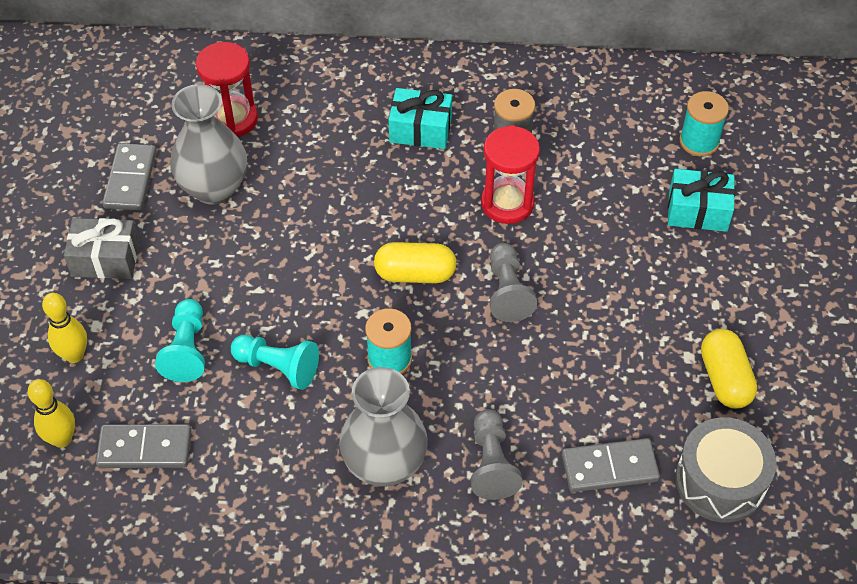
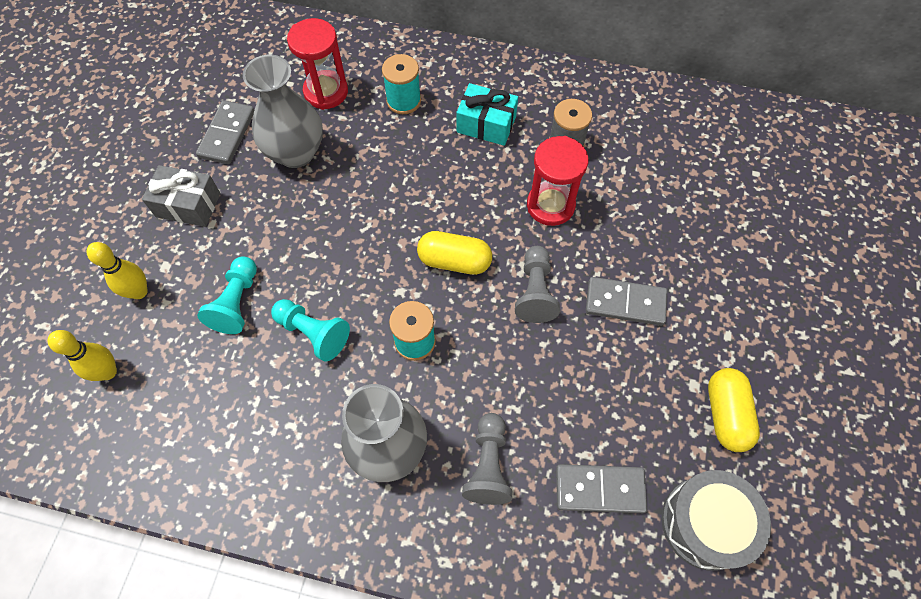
camera: 10 degrees right, 10 degrees up
grey domino [96,424,191,468] -> grey domino moved to [586,277,667,326]
turquoise gift [668,169,735,232] -> none
turquoise spool [679,91,729,156] -> turquoise spool moved to [382,54,421,114]

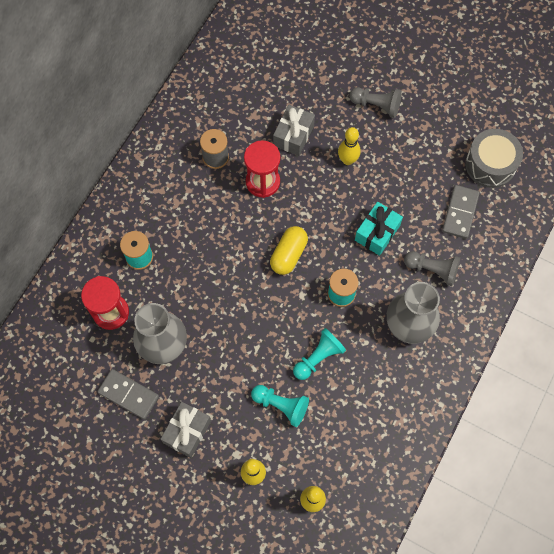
camera: 75 degrees left, 5 degrees up
turquoise gift [456,83,518,146] -> turquoise gift moved to [355,202,403,256]
grey pawn [515,246,560,323] -> grey pawn moved to [349,87,402,118]
grey domino [586,277,667,326] -> yellow bowling pin [338,127,361,165]
yellow capsule [708,368,760,452] -> none
none -> grey gift [273,105,315,156]

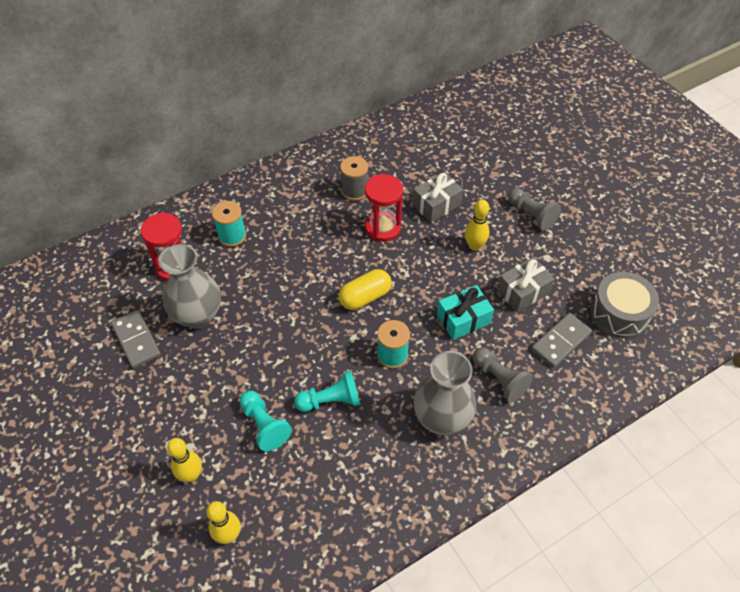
camera: 30 degrees right, 15 degrees down
grey gift [161,402,211,458] -> grey gift moved to [497,257,555,312]

